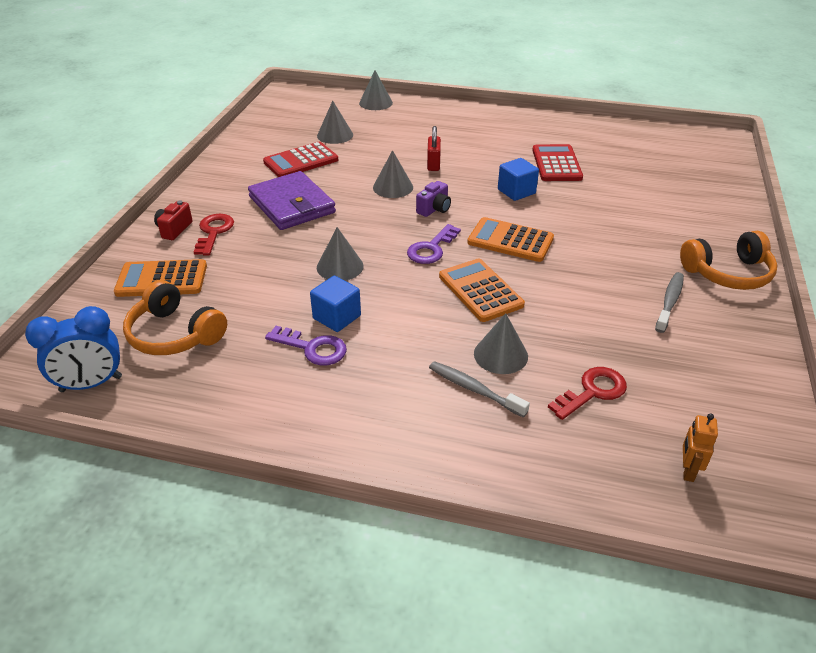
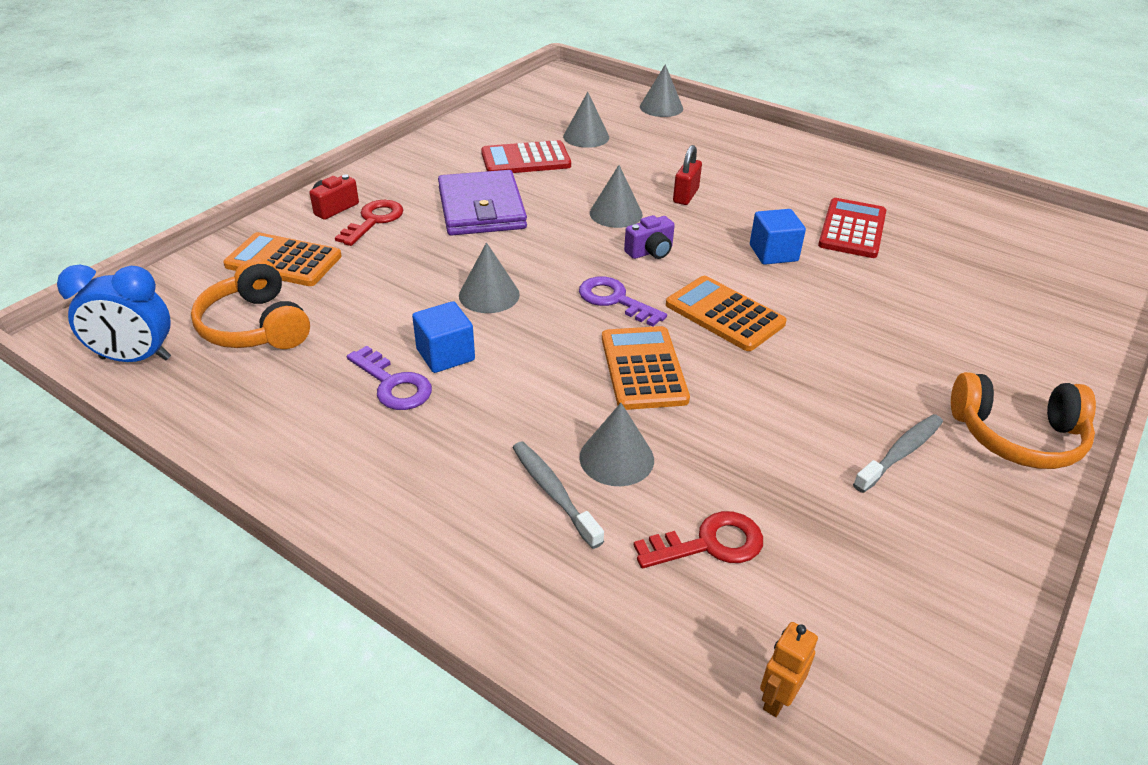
camera: 20 degrees right, 0 degrees up
purple key [407,224,461,264] -> purple key turned 75 degrees clockwise [579,276,667,327]

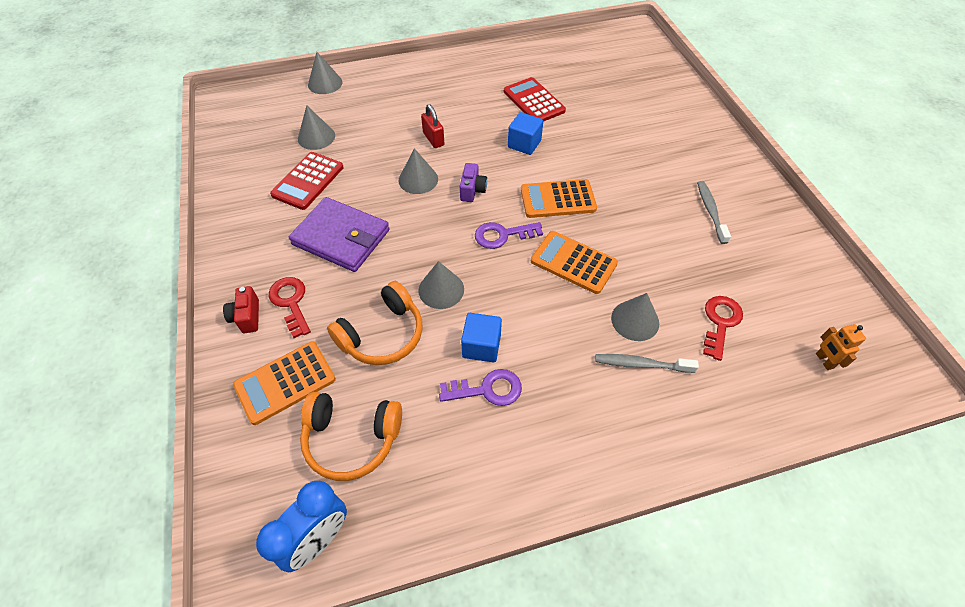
camera: 50 degrees left, 15 degrees up
orange headphones [951,372,1096,469] -> orange headphones moved to [327,281,423,365]

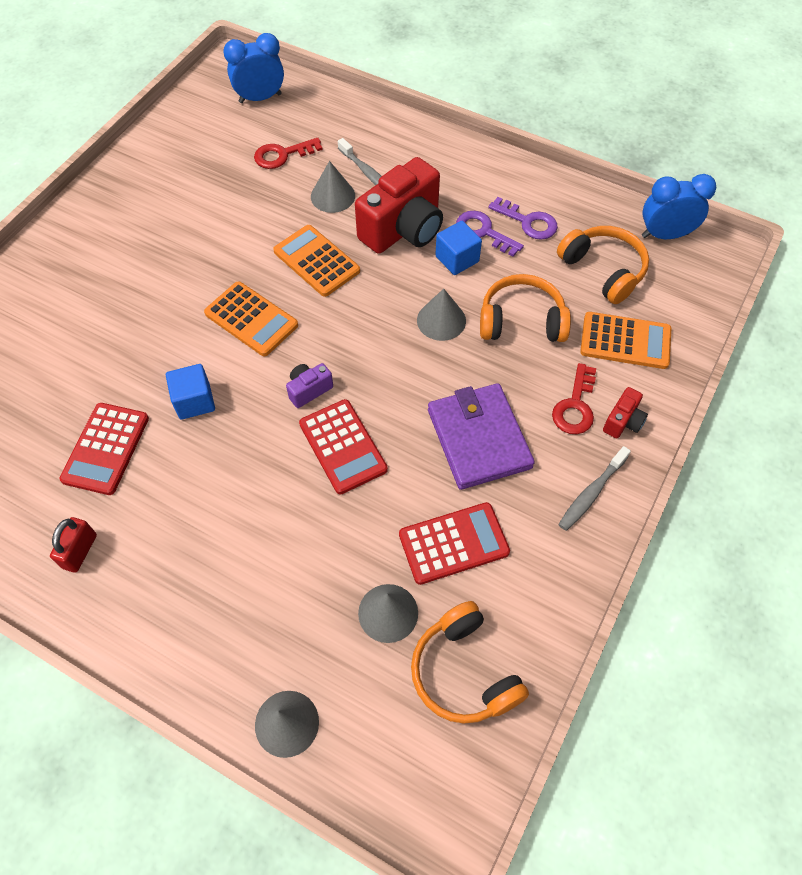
camera: 135 degrees left, 5 degrees up
grey cone [398,148,438,194] -> red calculator [299,399,388,494]
red padlock [421,104,445,148] -> red padlock moved to [50,517,97,573]
purple key [475,222,543,249] -> purple key moved to [488,197,558,240]
orange calculator [531,231,618,294] -> orange calculator turned 150 degrees clockwise [273,225,360,297]
grey toothbrush [697,181,731,244] -> grey toothbrush moved to [558,446,631,531]
orange robot [816,324,866,370] -> blue clock [223,33,284,103]
none -> red camera [355,157,443,254]
none -> orange headphones [411,601,529,724]

